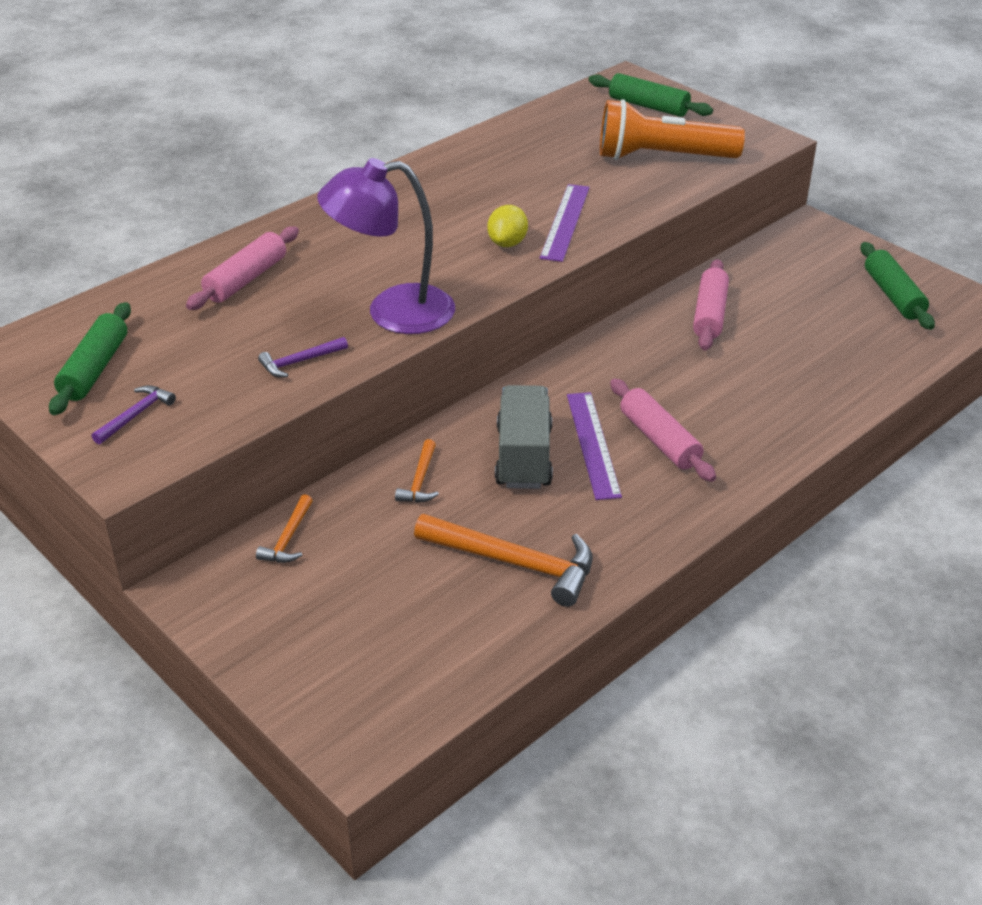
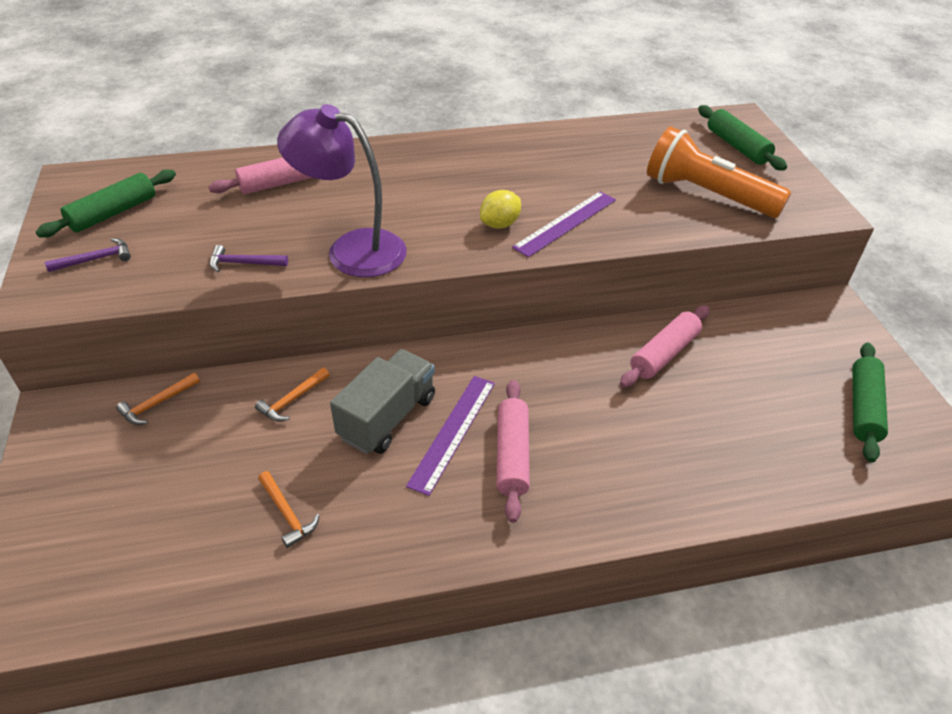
camera: 30 degrees right, 5 degrees up
orange hammer [414,514,593,607] -> orange hammer [258,471,319,548], size x0.51

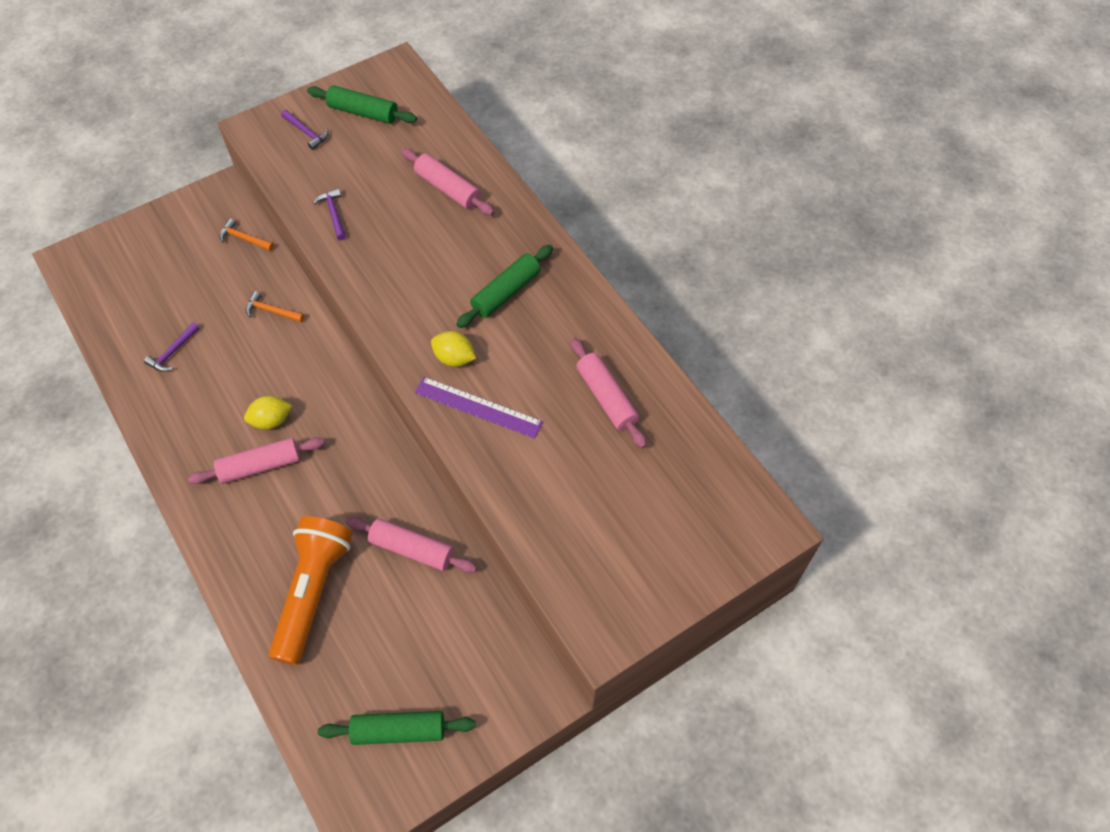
camera: 70 degrees right, 15 degrees up
orange hammer [258,471,319,548] -> purple hammer [144,322,200,372]
purple lamp [277,104,407,277] -> none
grey truck [330,349,435,454] -> none
purple ruler [406,376,495,496] -> yellow lemon [244,396,292,429]
orange flashlight [647,126,791,218] -> orange flashlight moved to [269,516,352,665]
green rolling pin [698,105,787,171] -> green rolling pin moved to [456,245,553,328]
none -> pink rolling pin [570,338,647,448]

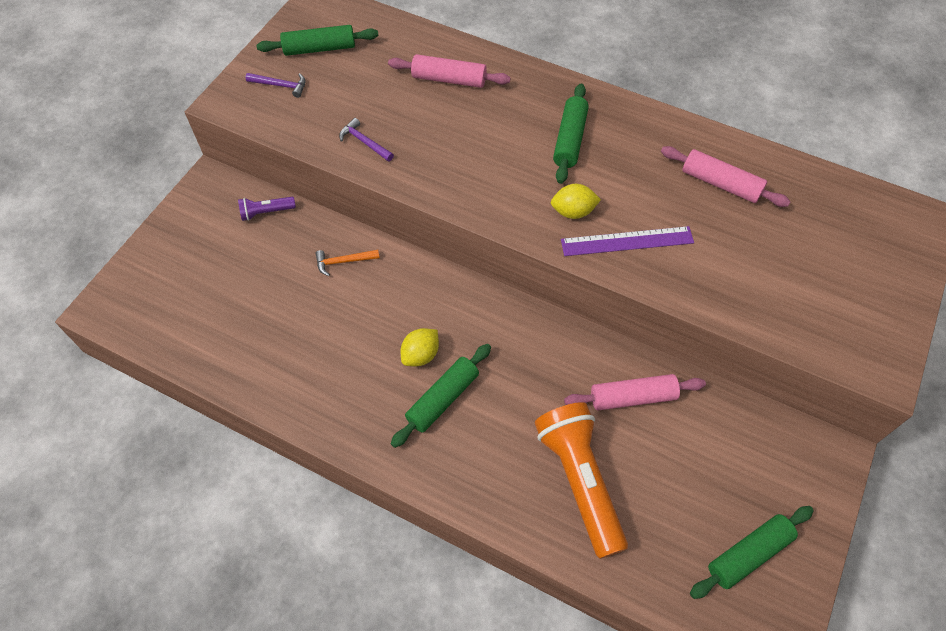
camera: 30 degrees left, 0 degrees up
purple hammer [144,322,200,372] -> none
pink rolling pin [188,437,325,484] -> green rolling pin [391,344,491,448]
orange hammer [219,219,274,251] -> purple flashlight [238,197,296,221]

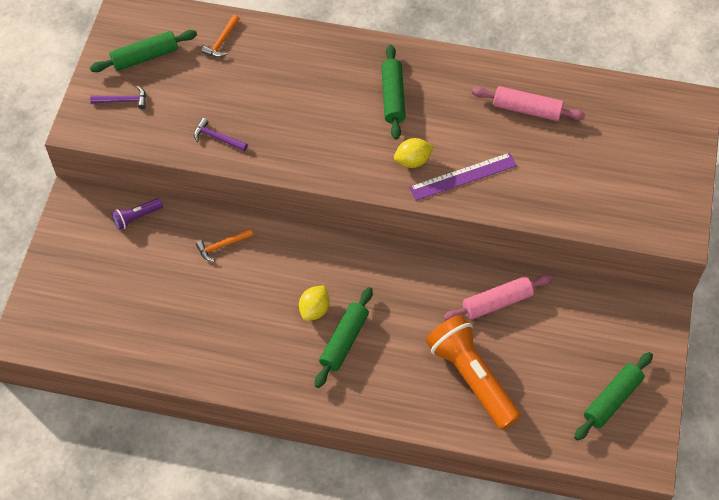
camera: 15 degrees left, 0 degrees up
pink rolling pin [388,54,511,88] -> none
none -> orange hammer [202,15,239,57]

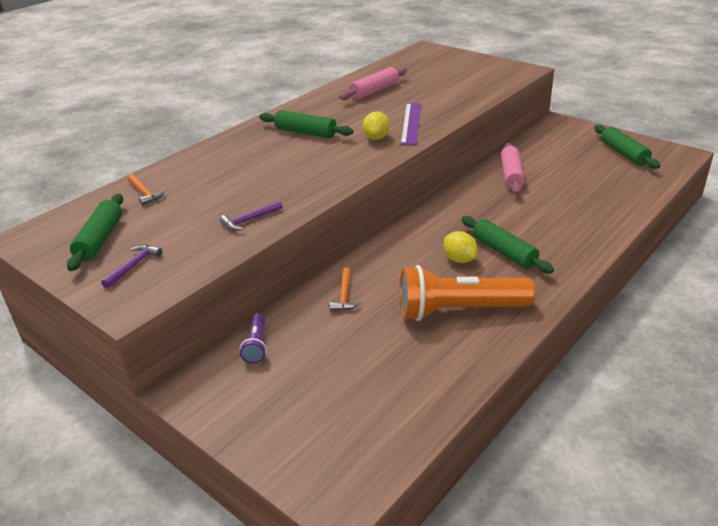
camera: 60 degrees left, 25 degrees down
orange flashlight [426,315,521,430] -> orange flashlight moved to [399,265,535,321]

